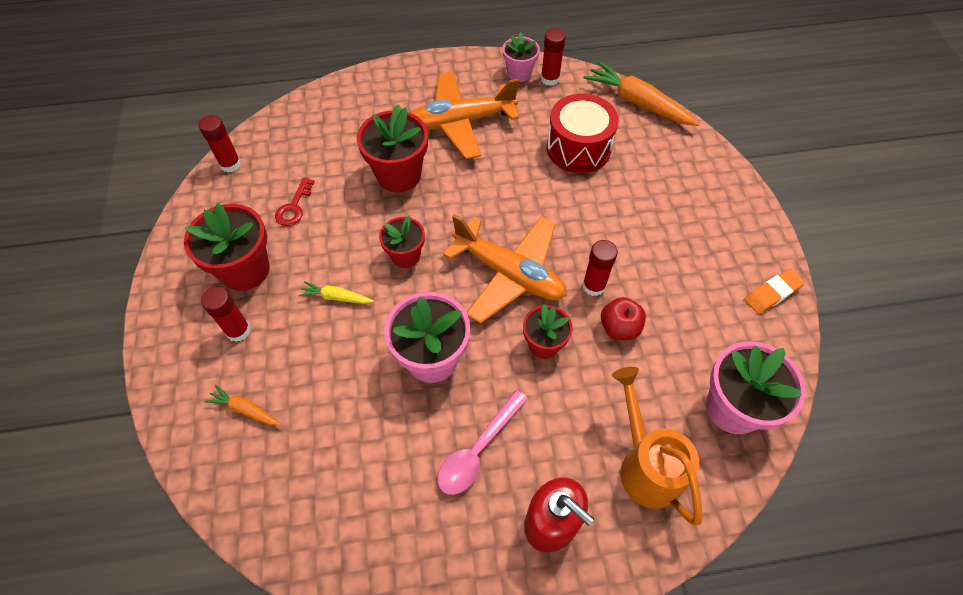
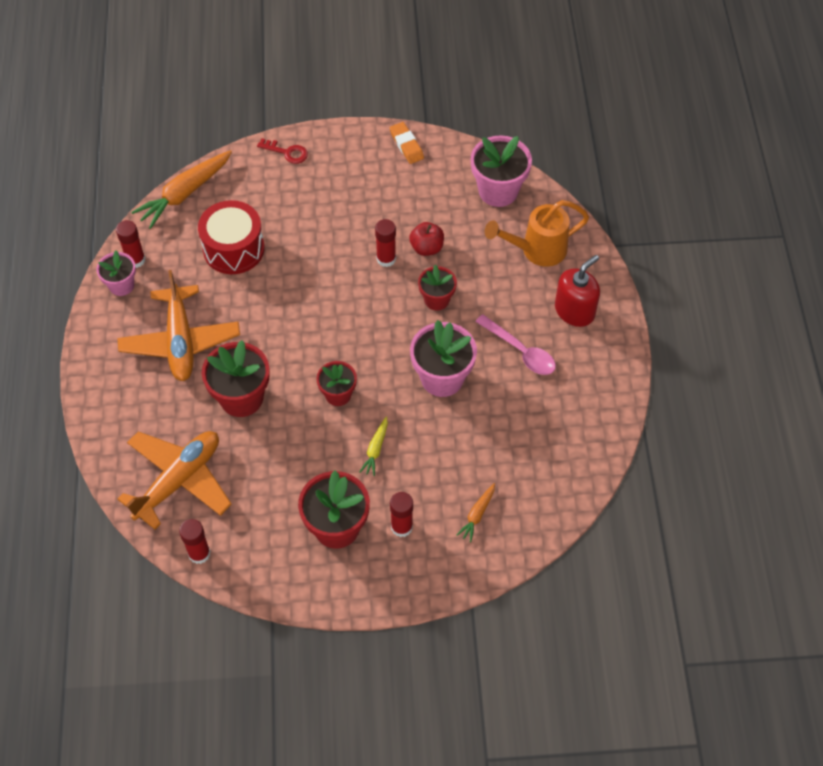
camera: 85 degrees left, 0 degrees up
red key [275,177,315,226] -> red key moved to [257,138,308,164]
orange plane [443,214,566,324] -> orange plane moved to [117,431,232,529]

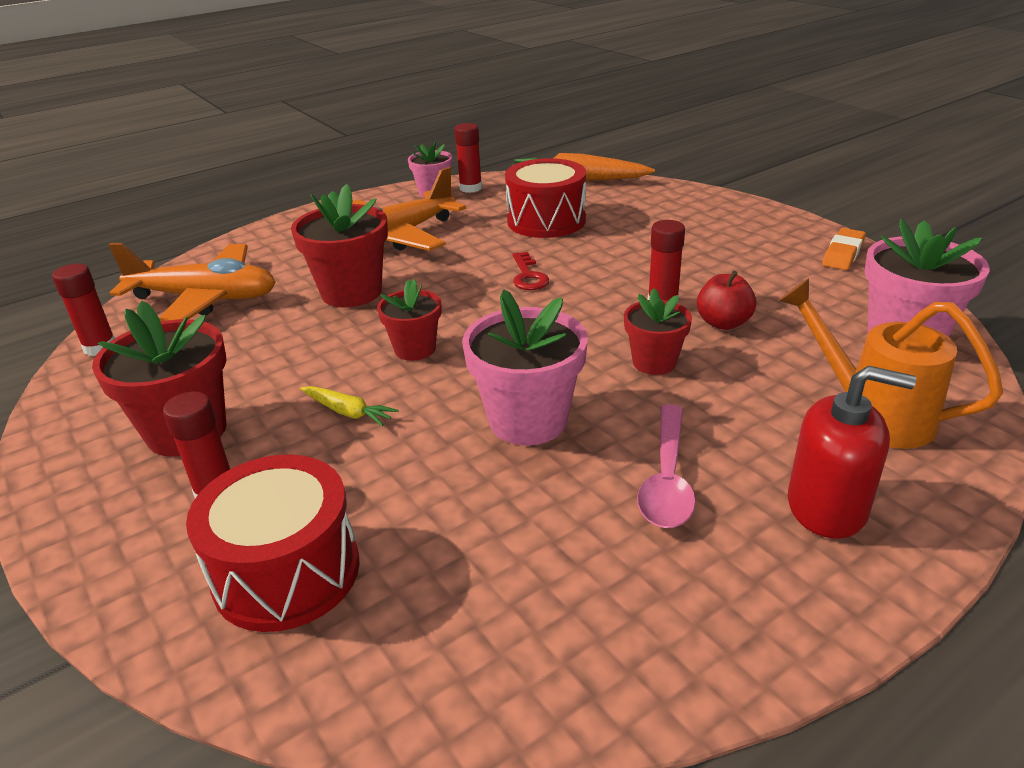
camera: 60 degrees right, 25 degrees down
red key [257,138,308,164] -> red key moved to [513,252,549,290]
yellow carrot [359,417,388,476] -> yellow carrot turned 135 degrees counterclockwise [300,386,399,427]
orange carrot [456,483,495,542] -> red drum [186,454,360,632]

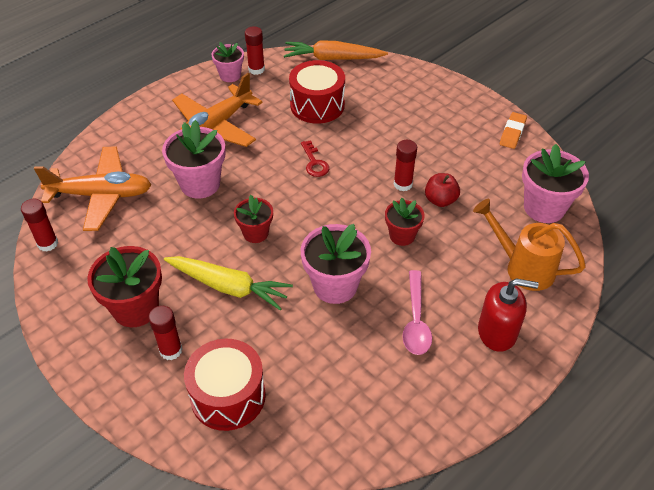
camera: 10 degrees left, 15 degrees up
red flower pot [291,184,388,307] -> pink flower pot [162,120,225,198]
yellow carrot [300,386,399,427] -> yellow carrot [164,256,293,310], size x2.00

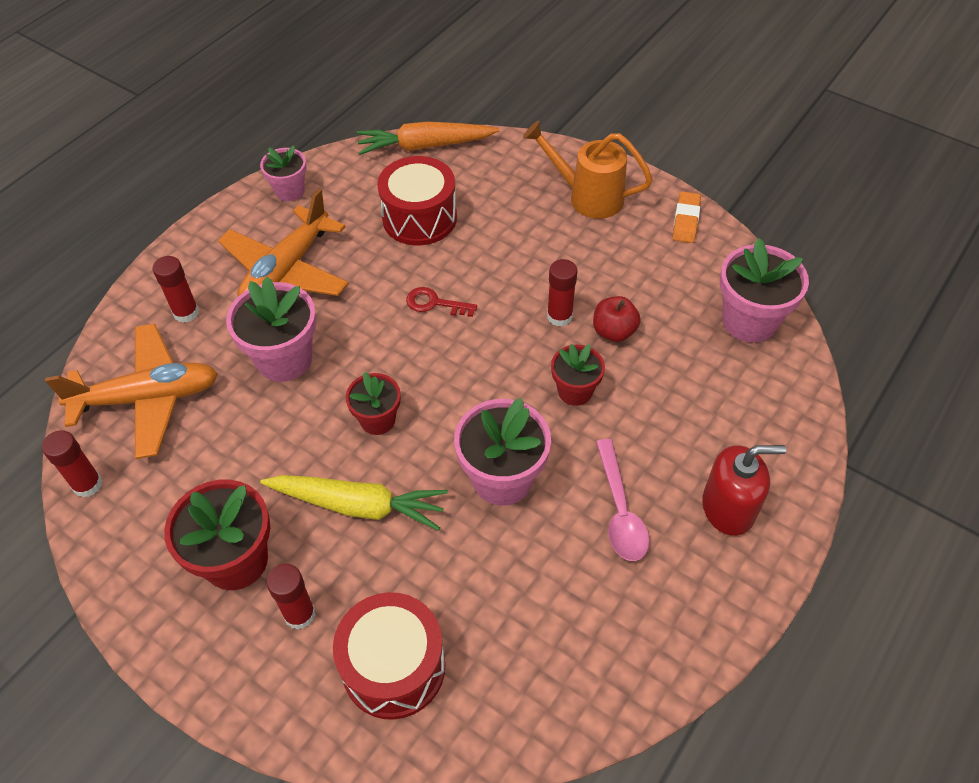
camera: 10 degrees left, 5 degrees up
red glue stick [245,26,265,75] -> red glue stick moved to [153,256,199,323]
red key [301,140,329,177] -> red key turned 135 degrees clockwise [406,287,477,317]
orange watering can [473,199,586,291] -> orange watering can moved to [523,121,653,219]

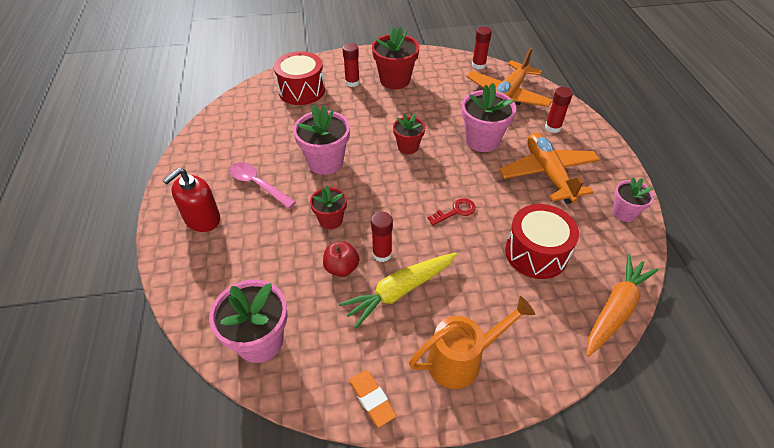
camera: 135 degrees right, 5 degrees down
yellow carrot [260,475,448,530] -> yellow carrot moved to [339,253,457,328]

